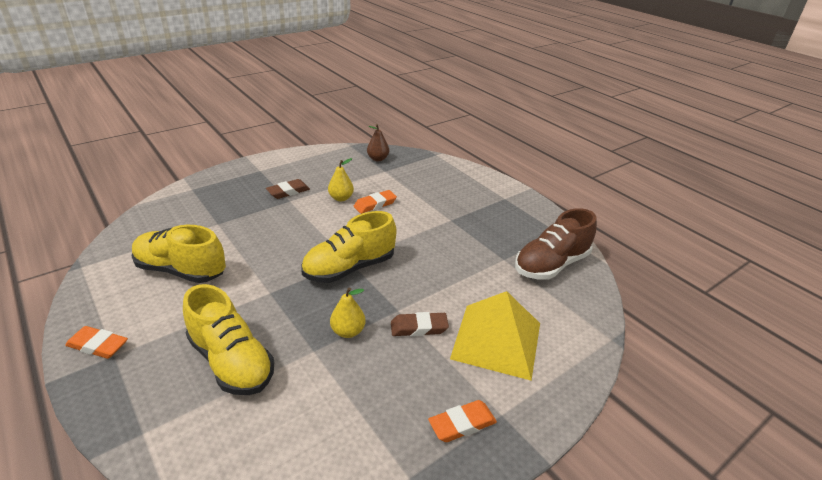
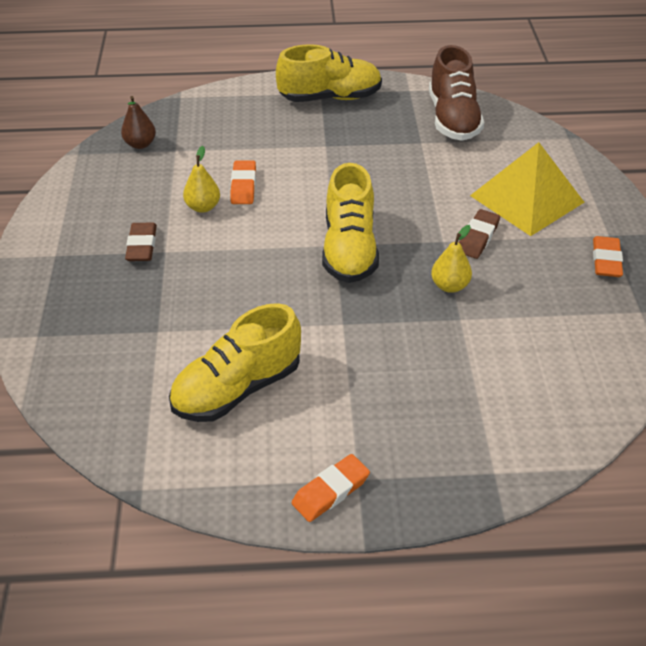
camera: 55 degrees left, 10 degrees up
yellow shoe [183,284,274,395] -> yellow shoe moved to [276,44,382,102]

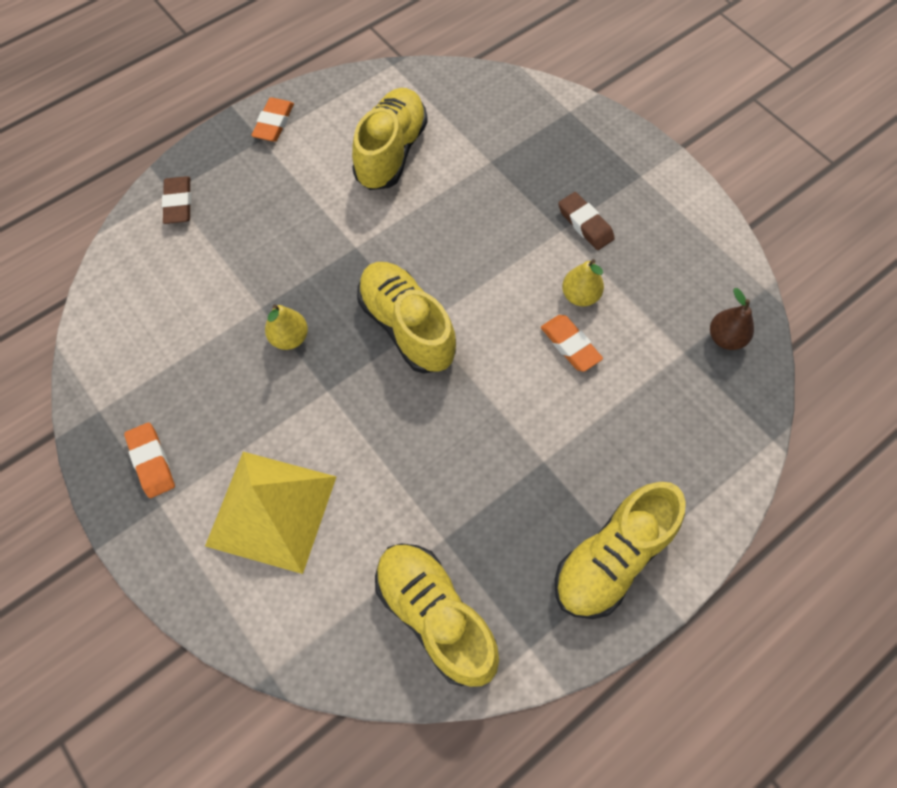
camera: 145 degrees right, 20 degrees up
brown shoe [429,45,484,141] -> yellow shoe [375,543,499,687]
brown eraser [459,209,500,259] -> brown eraser moved to [162,176,191,224]

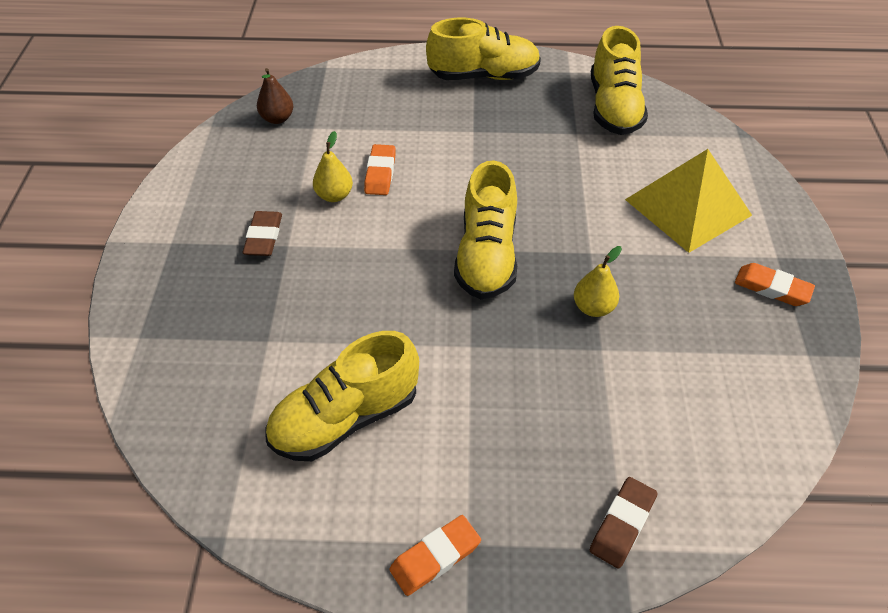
camera: 140 degrees left, 15 degrees down
orange eraser [124,422,175,498] -> orange eraser turned 75 degrees counterclockwise [735,263,815,306]

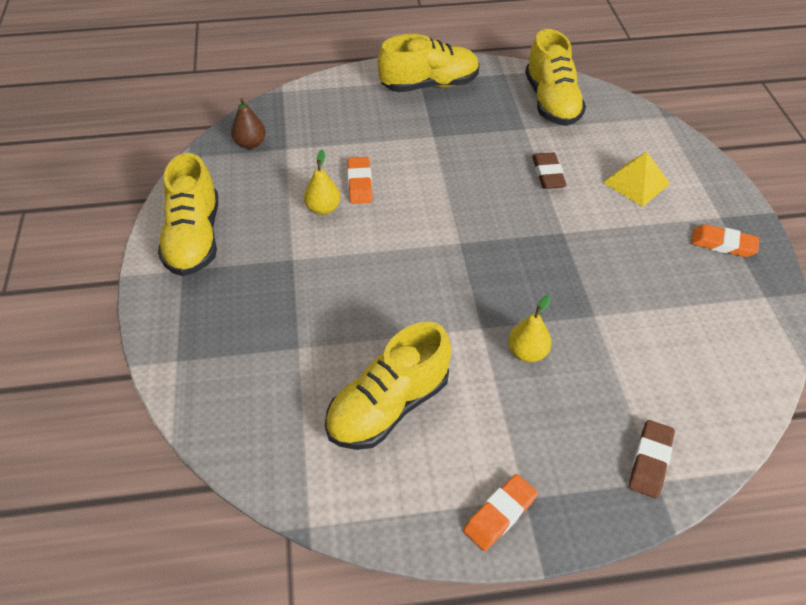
camera: 10 degrees left, 0 degrees up
brown eraser [243,211,282,256] -> brown eraser moved to [532,152,567,189]
yellow shoe [454,160,517,299] -> yellow shoe moved to [158,153,218,276]
yellow pear [574,246,622,317] -> yellow pear moved to [508,295,551,362]
yellow pyramid [625,149,752,253] -> yellow pyramid [603,152,670,207], size x0.61

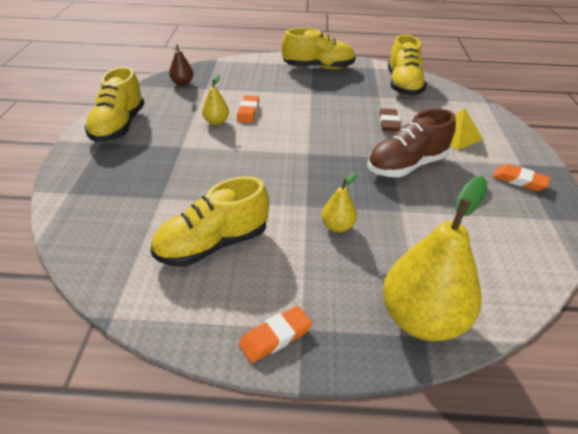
camera: 10 degrees right, 10 degrees down
brown eraser [629,420,675,498] -> yellow pear [383,176,487,341]
none -> brown shoe [367,109,456,177]

